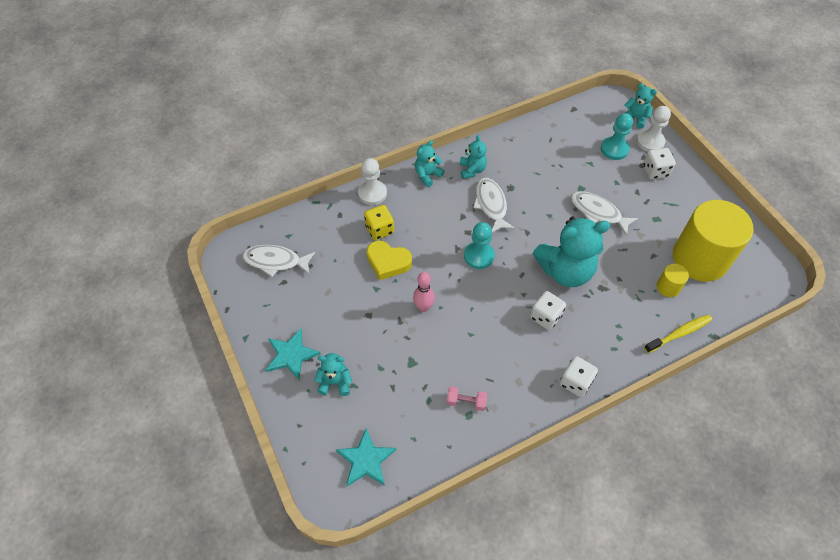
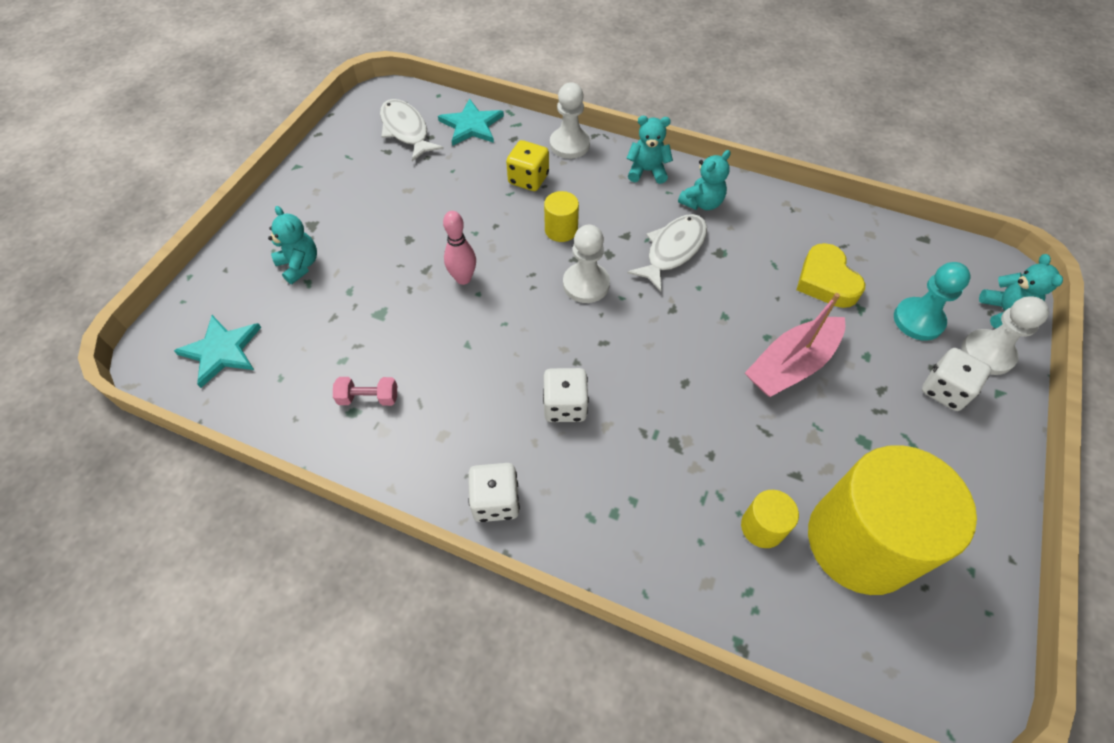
camera: 50 degrees right, 0 degrees up
turquoise star [266,328,321,380] -> turquoise star moved to [438,98,504,146]
yellow heart [366,240,412,280] -> yellow heart moved to [797,243,865,308]
pink dumbbell [447,386,487,411] -> pink dumbbell turned 60 degrees counterclockwise [333,377,397,406]
turquoise pawn [464,222,495,269] -> white pawn [563,225,610,303]
turquoise teddy bear [533,216,611,287] -> none
white fish [571,191,638,236] -> pink boat [745,293,845,397]
yellow toothbrush [644,314,712,353] -> none
none -> yellow cylinder [544,191,579,242]

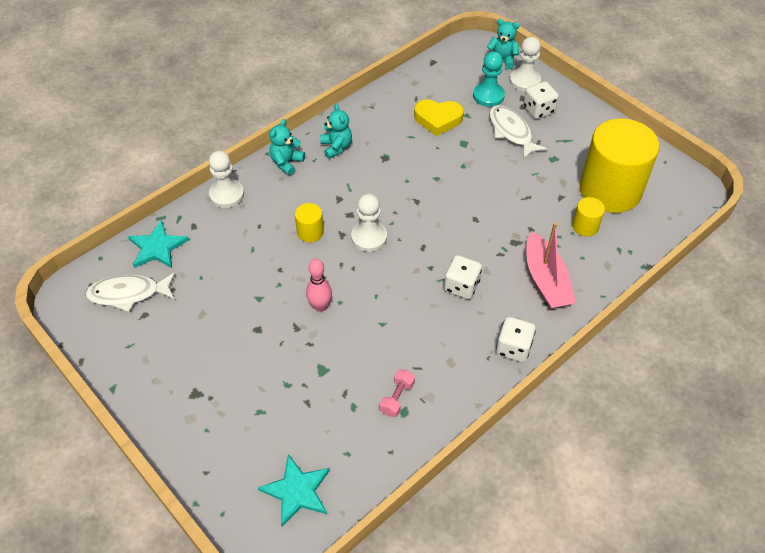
camera: 65 degrees left, 5 degrees down
turquoise teddy bear [268,206,317,284] -> none
yellow dice [506,140,549,191] -> none
white fish [627,214,707,292] -> white fish moved to [489,105,547,160]
pink boat [745,293,845,397] -> pink boat moved to [526,223,576,309]

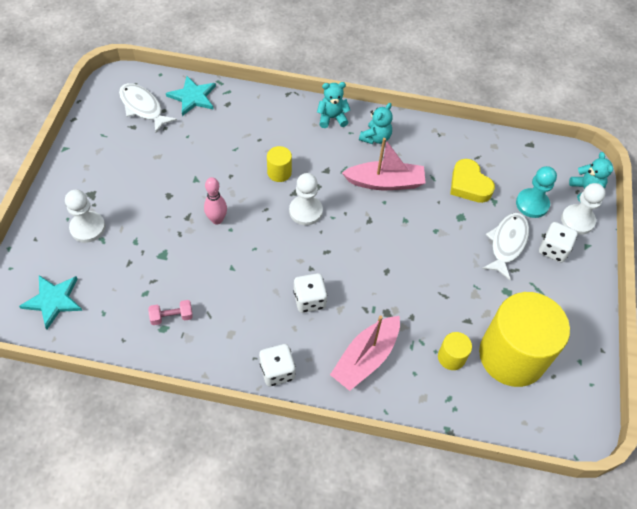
camera: 50 degrees right, 5 degrees up
white pawn [209,150,244,208] -> white pawn moved to [65,190,105,243]
none -> pink boat [342,138,426,190]

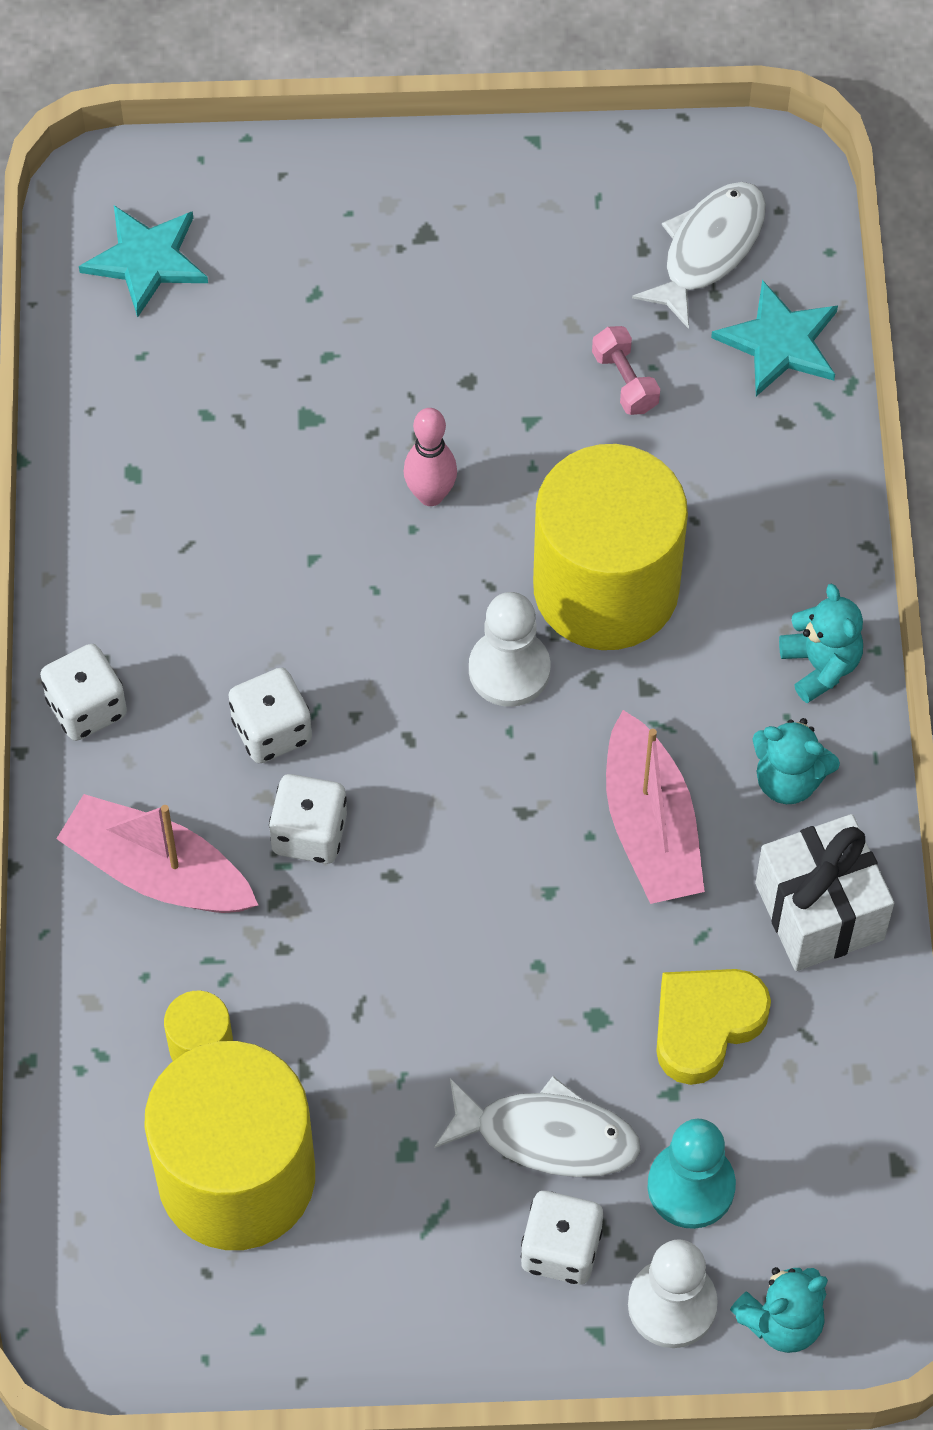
camera: 80 degrees right, 5 degrees up
white pawn [65,190,105,243] -> none
pink dumbbell [149,300,193,325] -> pink dumbbell moved to [592,326,660,415]
yellow cylinder [267,146,292,182] -> yellow cylinder [533,444,688,650], size x2.41
none -> white dice [269,774,347,864]
none -> white gift [755,814,894,971]

